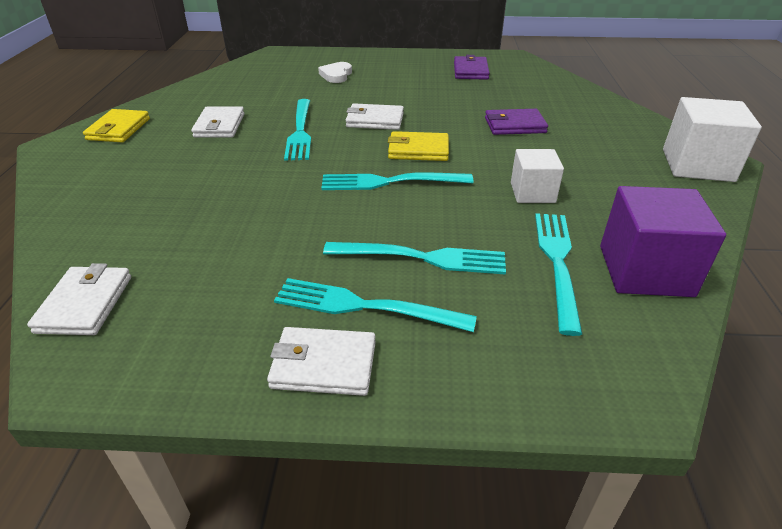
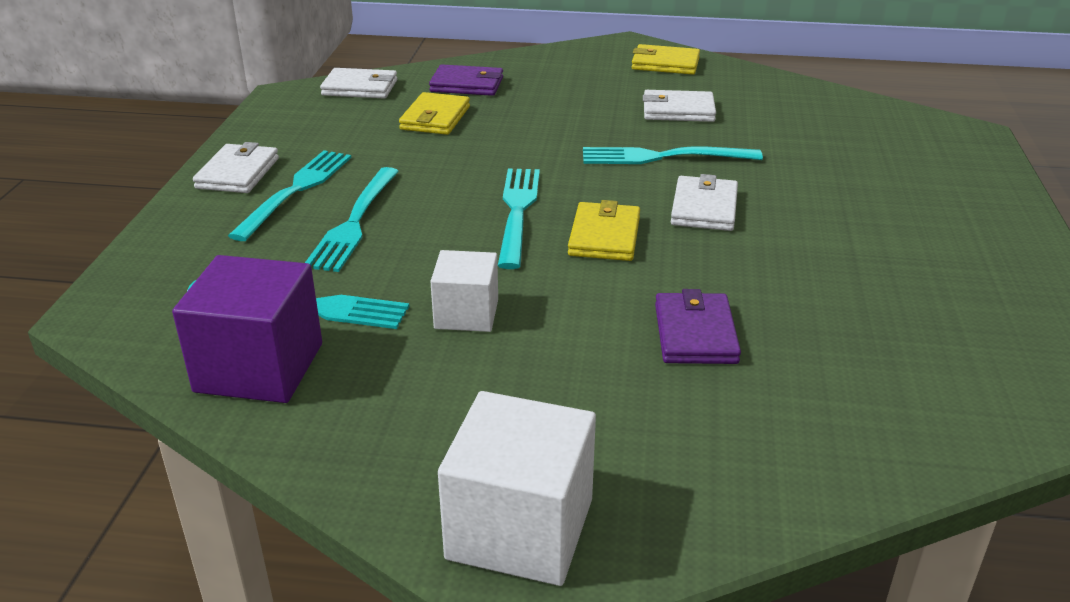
camera: 95 degrees right, 5 degrees down
white heart [318,62,352,83] -> none
purple wallet [454,55,490,80] -> purple wallet moved to [429,64,503,96]
none -> yellow wallet [399,92,470,135]

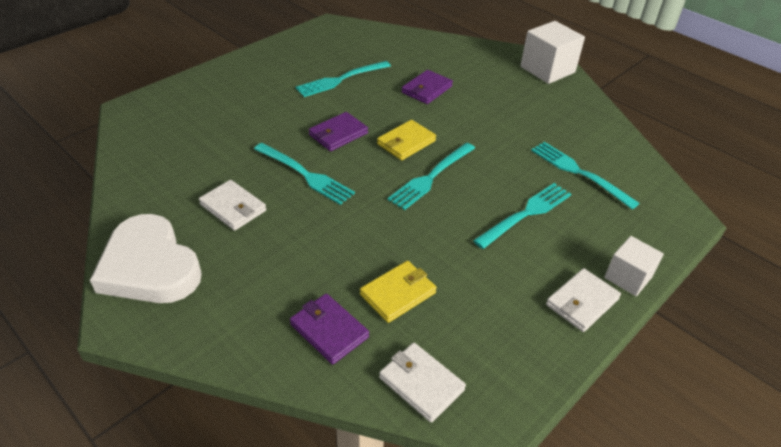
camera: 145 degrees left, 10 degrees up
purple cube [172,255,322,403] -> none
turquoise fork [228,150,351,241] -> turquoise fork moved to [295,61,391,97]
white cube [430,250,498,332] -> white cube moved to [604,236,664,296]
yellow wallet [632,44,700,75] -> white heart [90,214,202,303]
white wallet [671,174,738,231] -> purple wallet [309,112,368,151]

